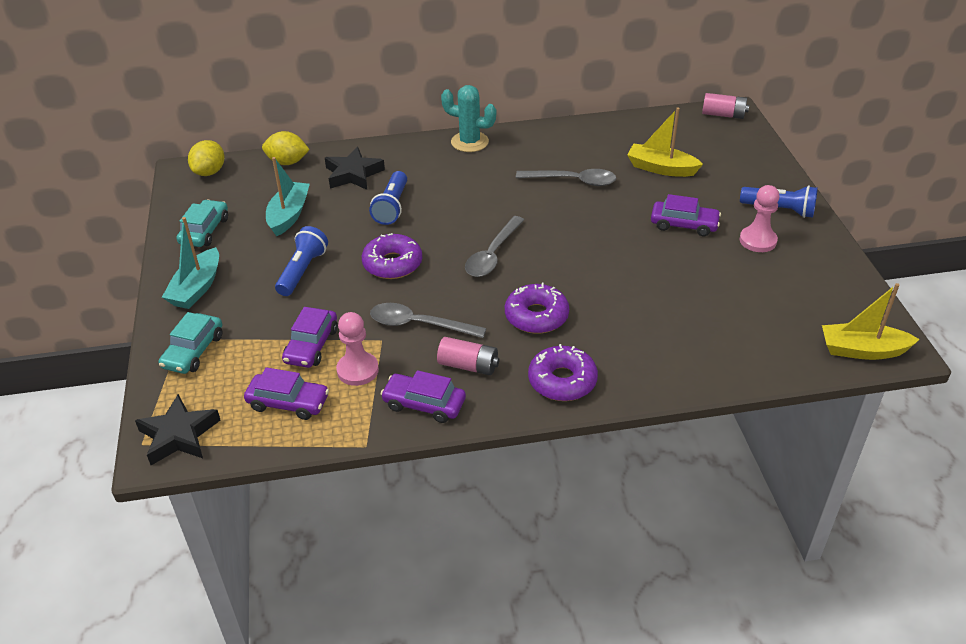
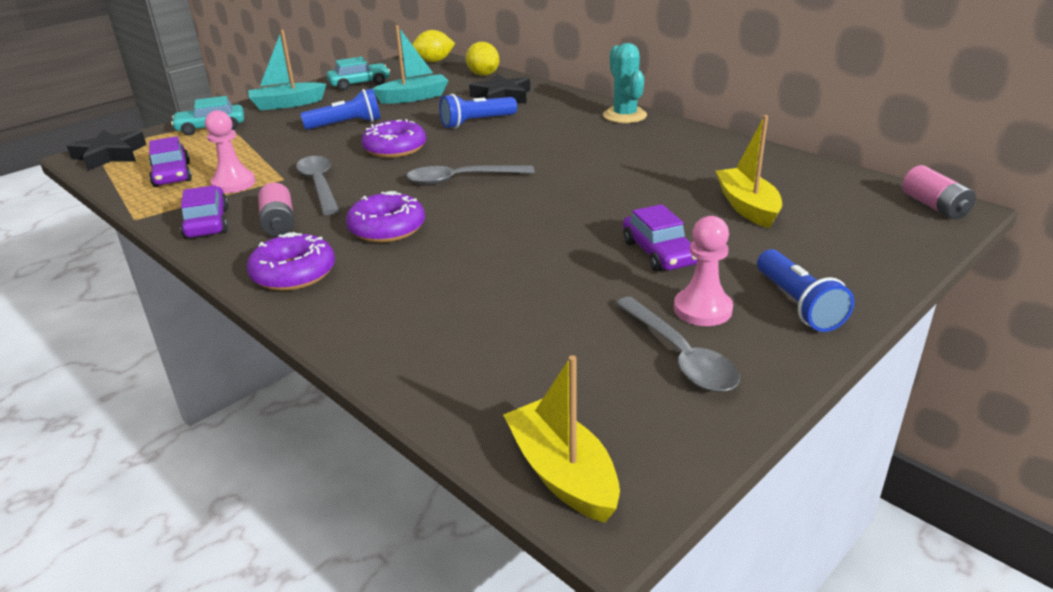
camera: 55 degrees right, 10 degrees down
purple car [282,307,338,368] -> none
grey spoon [516,169,616,186] -> grey spoon moved to [615,297,740,392]

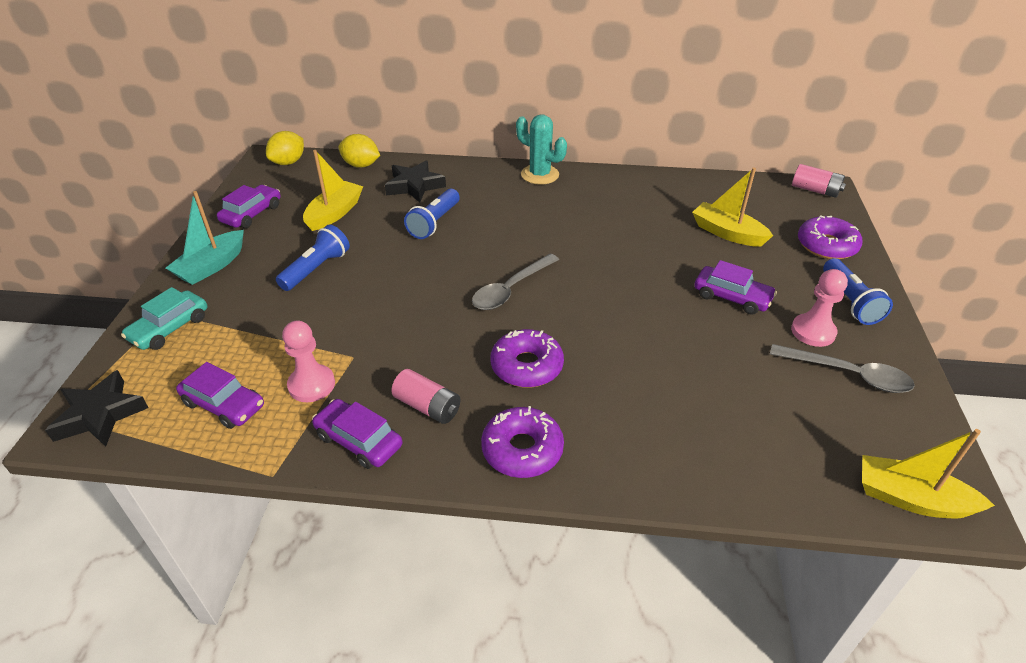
camera: 40 degrees left, 10 degrees up
grey spoon [296,156,340,215] -> none
turquoise car [327,57,390,90] -> purple car [217,185,281,228]
purple donut [361,119,426,158] -> purple donut moved to [798,215,862,259]
turquoise boat [373,25,449,104] -> yellow boat [303,150,363,231]
blue flashlight [757,249,854,332] -> blue flashlight turned 45 degrees clockwise [823,258,893,325]

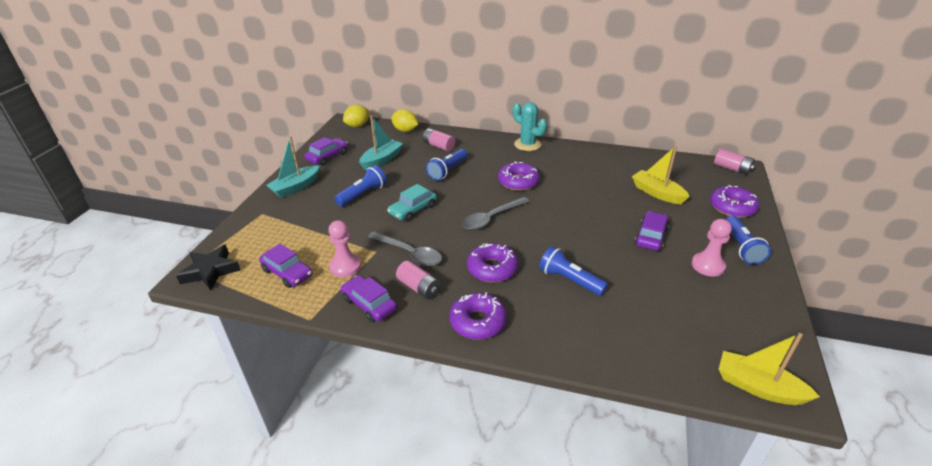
camera: 10 degrees right, 5 degrees down
turquoise car [121,287,207,350] -> turquoise car moved to [387,184,437,221]
yellow boat [303,150,363,231] -> turquoise boat [359,116,403,170]
black star [385,161,446,202] -> pink battery [423,128,455,151]
purple car [694,260,777,315] -> purple car turned 105 degrees counterclockwise [635,211,669,251]
grey spoon [770,344,915,393] -> grey spoon moved to [368,231,442,266]
none -> purple donut [498,162,540,191]
none -> blue flashlight [539,246,608,296]

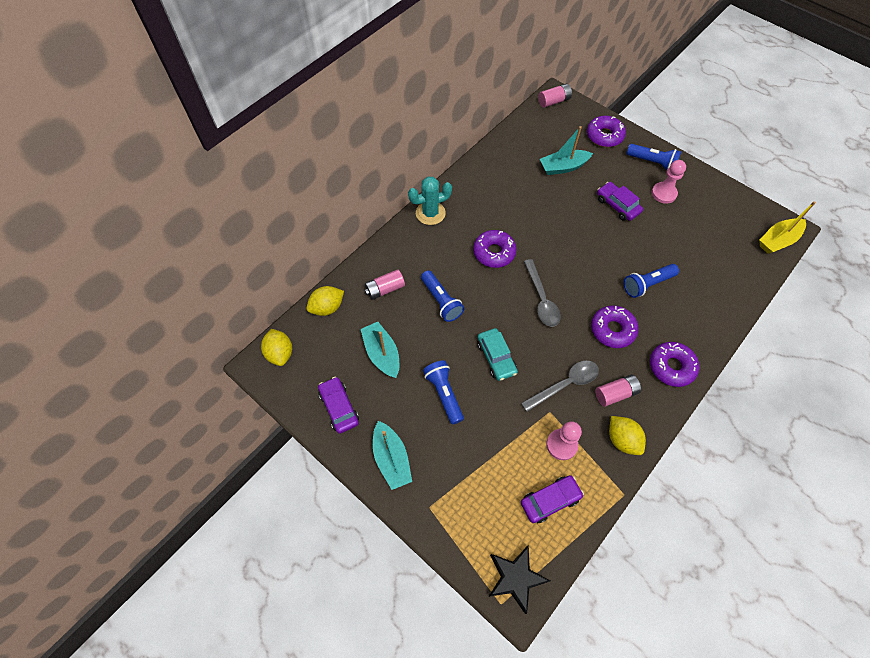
camera: 65 degrees left, 25 degrees up
purple car [341,275,397,322] -> yellow lemon [609,416,646,455]
yellow boat [632,146,690,204] -> turquoise boat [540,126,593,175]

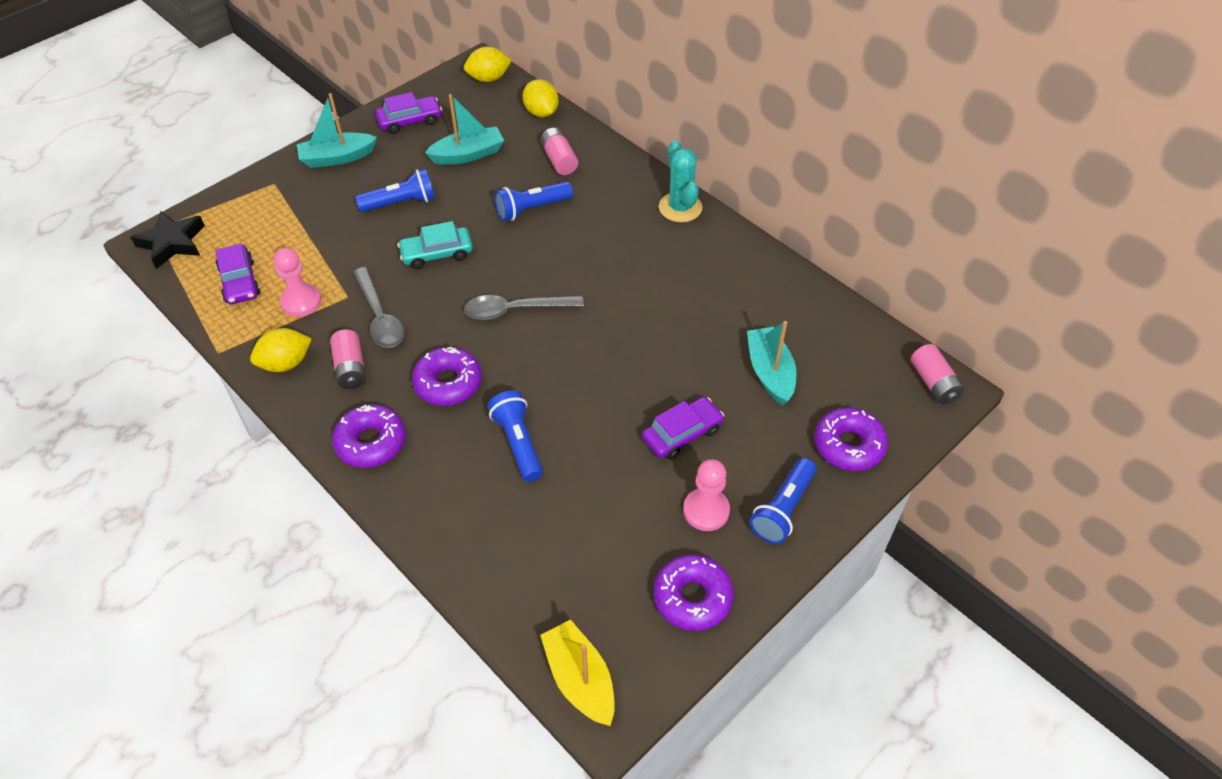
camera: 95 degrees right, 10 degrees down
purple donut [473,230,517,268] -> purple donut moved to [653,554,734,631]

